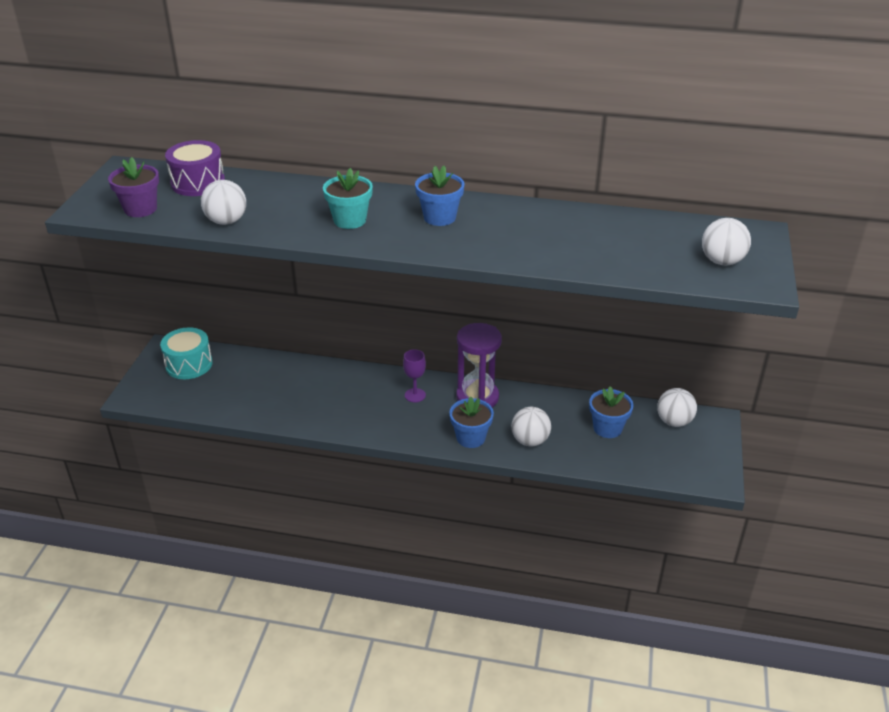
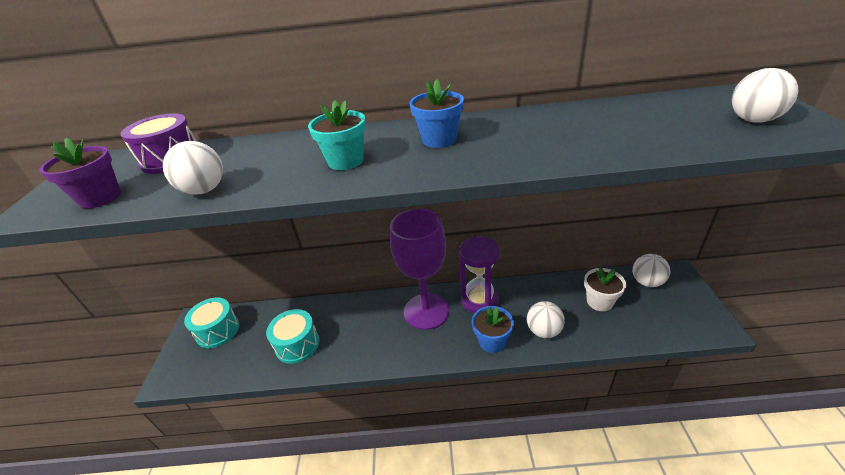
camera: 10 degrees left, 0 degrees up
purple goblet [403,349,426,403] -> purple goblet [390,209,450,330], size x2.47
blue flower pot [589,386,634,438] -> white flower pot [584,267,626,311]
none -> turquoise drum [266,309,320,364]

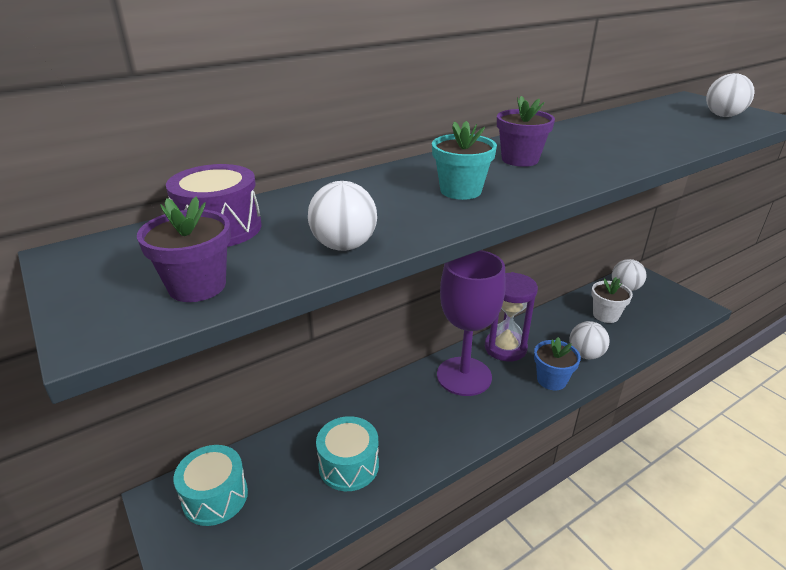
camera: 35 degrees left, 5 degrees down
blue flower pot [409,80,464,148] -> purple flower pot [497,96,555,167]

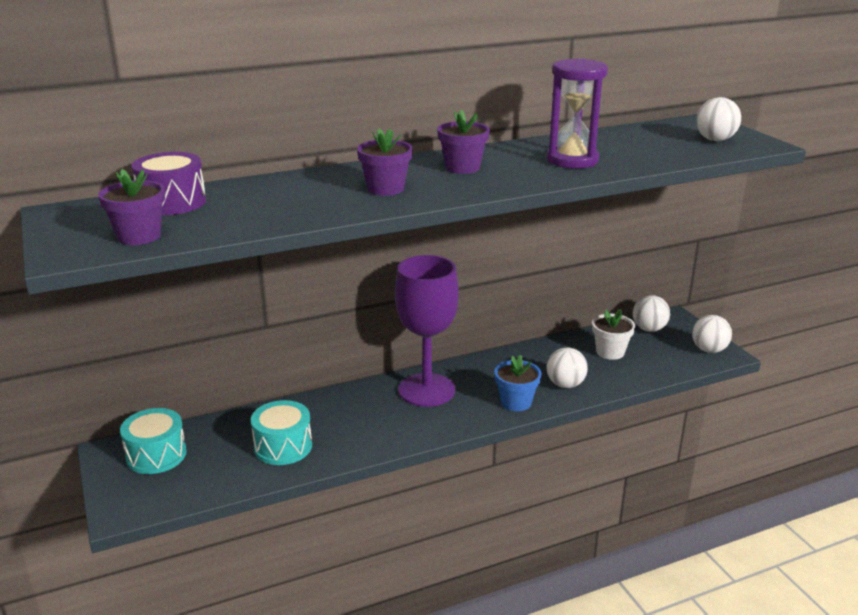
camera: 10 degrees right, 5 degrees down
white ball [308,181,377,251] -> white ball moved to [692,315,732,353]
turquoise flower pot [432,121,497,200] -> purple flower pot [357,129,413,196]
purple hourglass [485,272,538,362] -> purple hourglass moved to [547,58,608,168]

